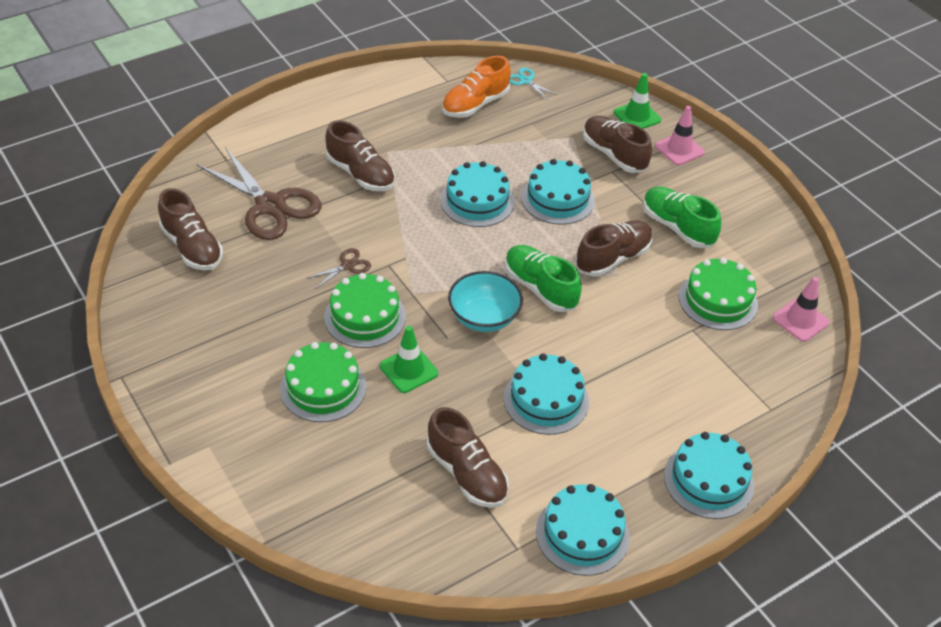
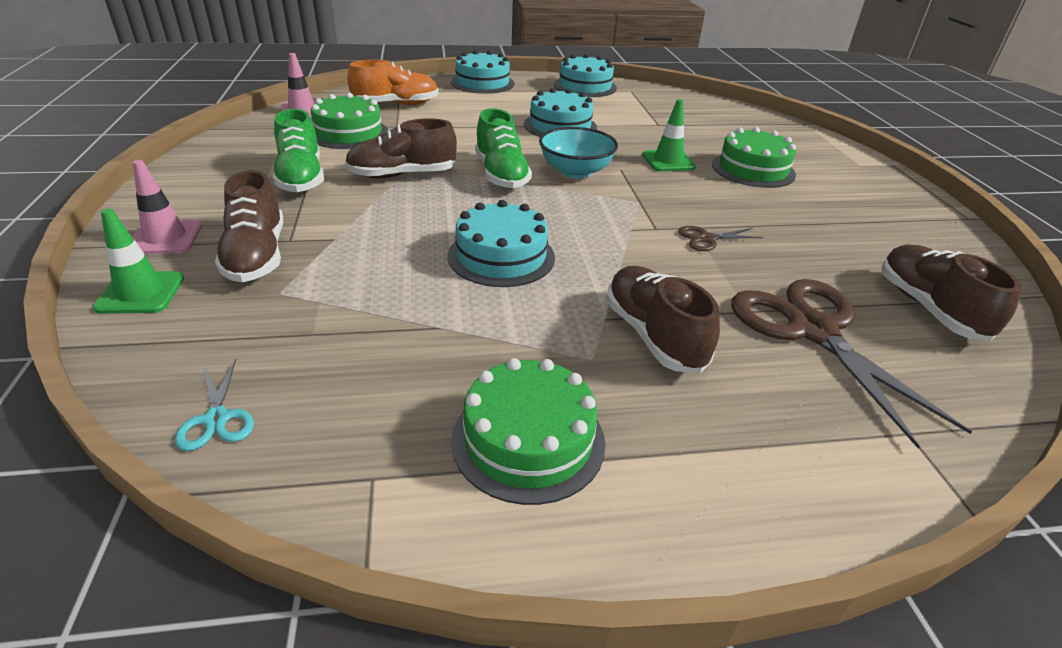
camera: 155 degrees left, 10 degrees down
green cake [324,273,406,348] -> green cake moved to [451,358,605,505]
brown shoe [427,407,509,508] -> none
orange shoe [442,56,511,118] -> orange shoe moved to [347,60,439,105]
turquoise cake [521,159,595,225] -> none

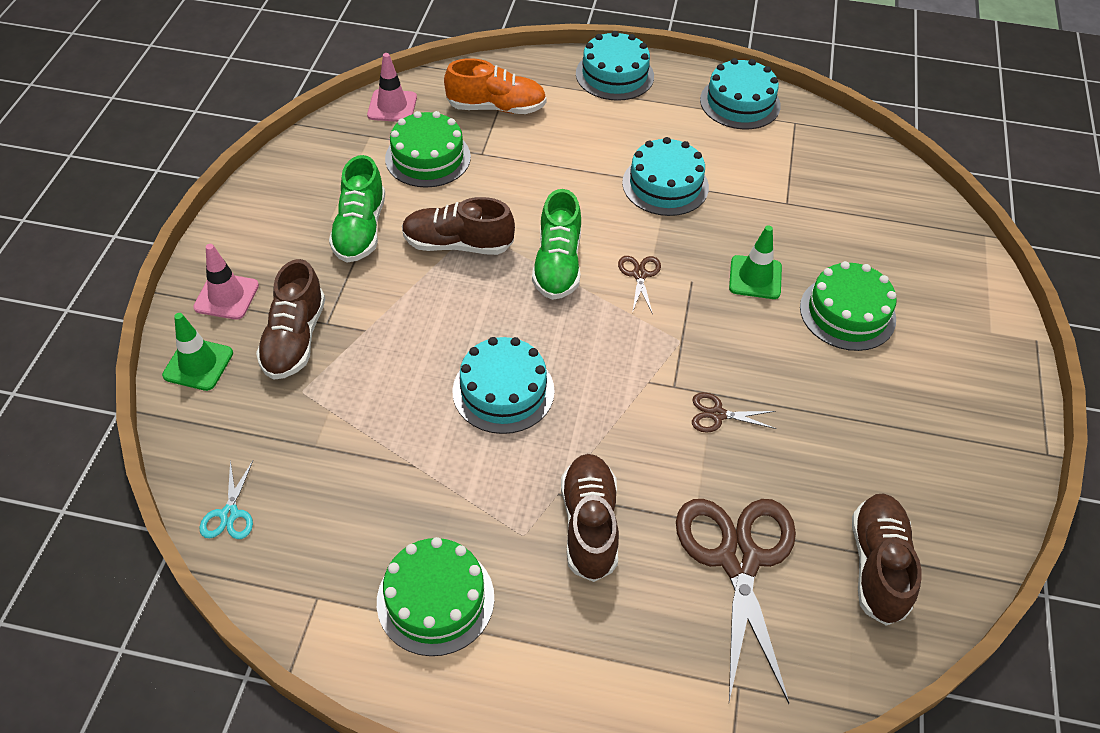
camera: 20 degrees right, 15 degrees up
turquoise bowl [539,127,618,178] -> brown scissors [618,256,661,314]

